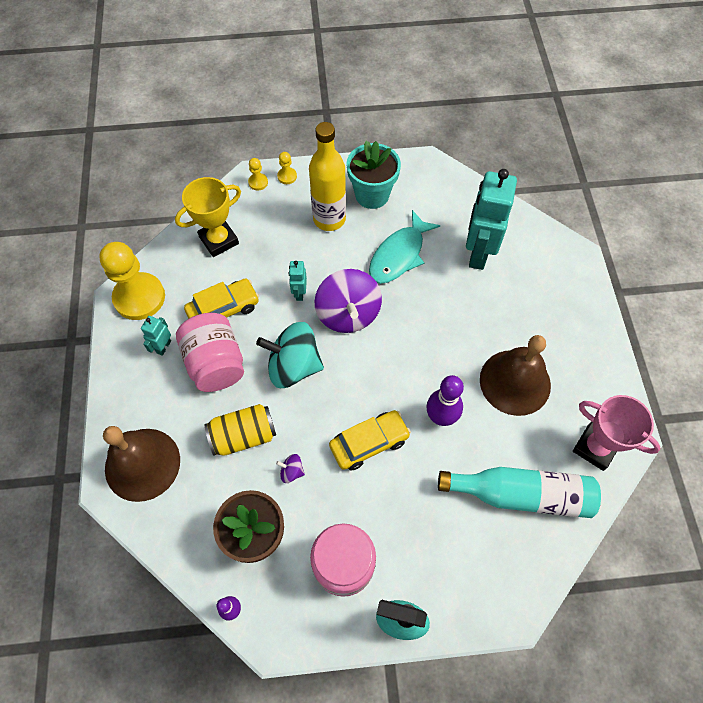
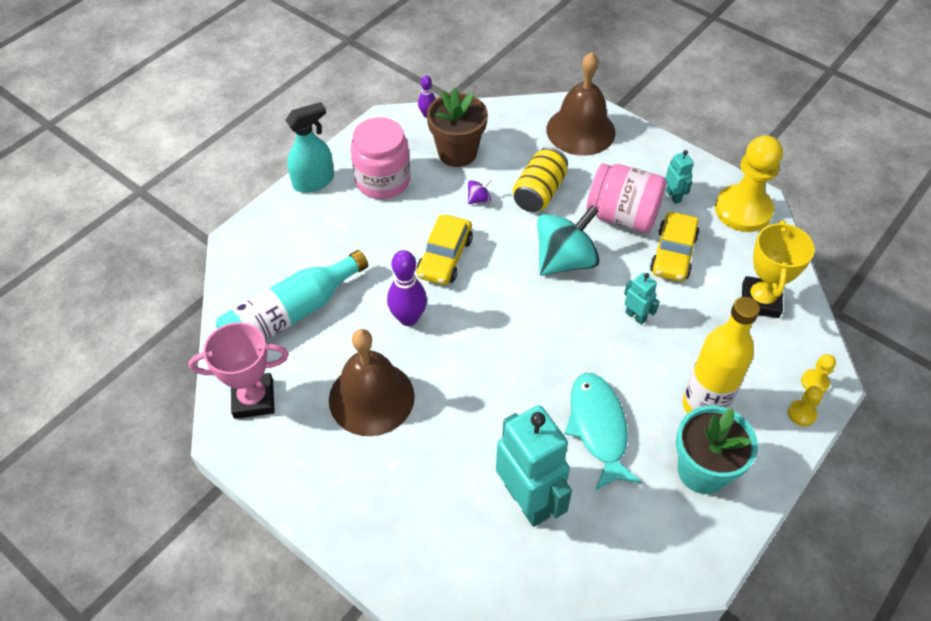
camera: 135 degrees right, 10 degrees down
purple spinning top [315,269,382,333] -> none

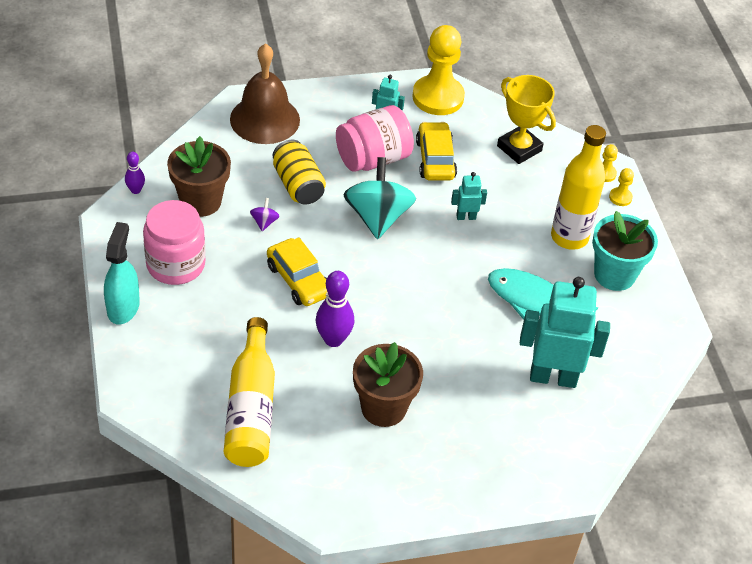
camera: 55 degrees left, 5 degrees down
pink trophy [189,322,289,419] -> none
turquoise bottle [216,250,368,341] -> yellow bottle [224,317,275,467]
brown bell [329,329,415,436] -> brown flower pot [353,342,423,427]
yellow car [650,212,699,282] -> yellow car turned 150 degrees counterclockwise [416,122,457,180]

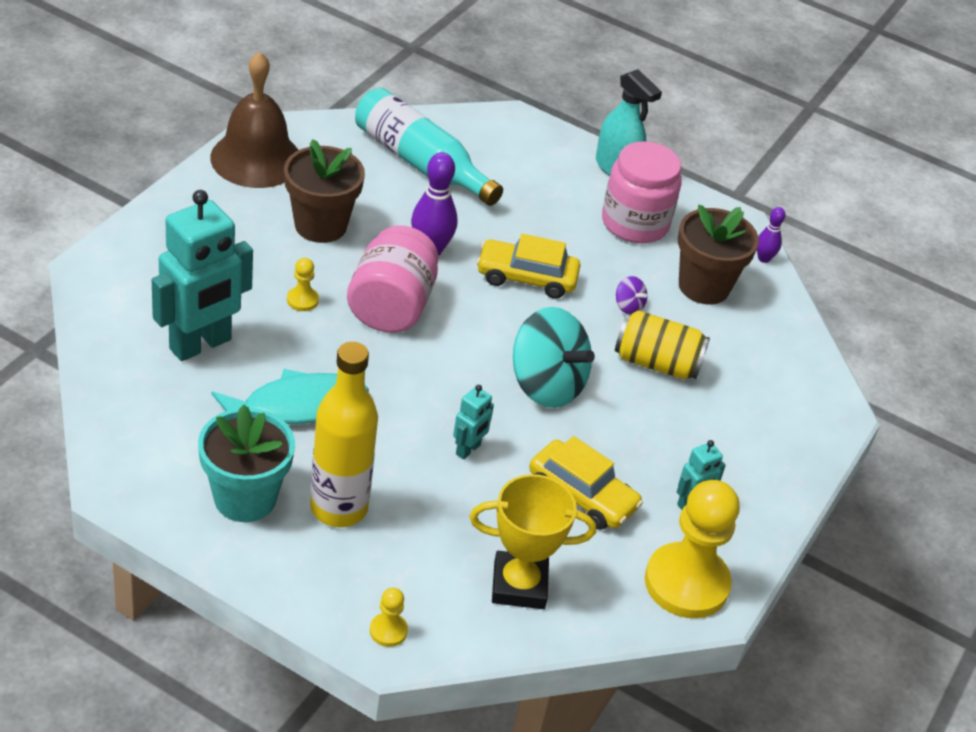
camera: 130 degrees right, 5 degrees down
yellow bottle [224,317,275,467] -> turquoise bottle [355,88,503,206]
brown bell [230,43,300,144] -> brown bell moved to [210,52,298,188]
pink jar [336,105,414,172] -> pink jar moved to [347,225,438,333]
yellow pawn [609,168,634,206] -> yellow pawn moved to [287,258,319,311]

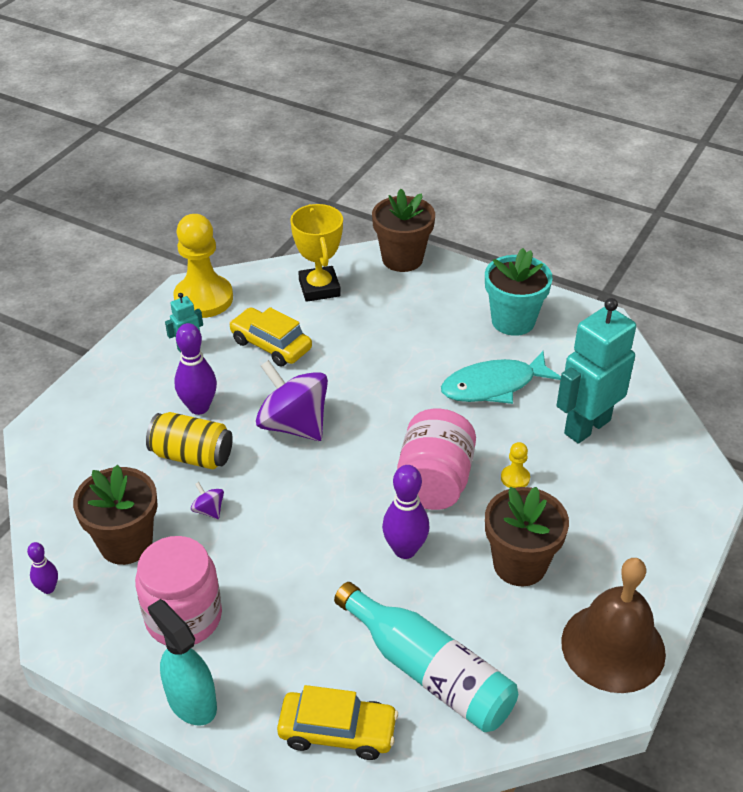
camera: 175 degrees left, 0 degrees up
yellow bottle [310,342,378,527] -> none
yellow pawn [370,588,408,647] -> brown flower pot [372,189,435,272]
turquoise robot [453,385,494,459] -> none
yellow trophy [469,474,596,609] -> yellow trophy turned 75 degrees clockwise [290,204,343,302]
yellow car [477,234,581,299] -> yellow car moved to [277,685,398,760]
turquoise spinning top [513,307,595,408] -> purple spinning top [256,360,328,441]
none -> purple bowling pin [175,323,217,415]

